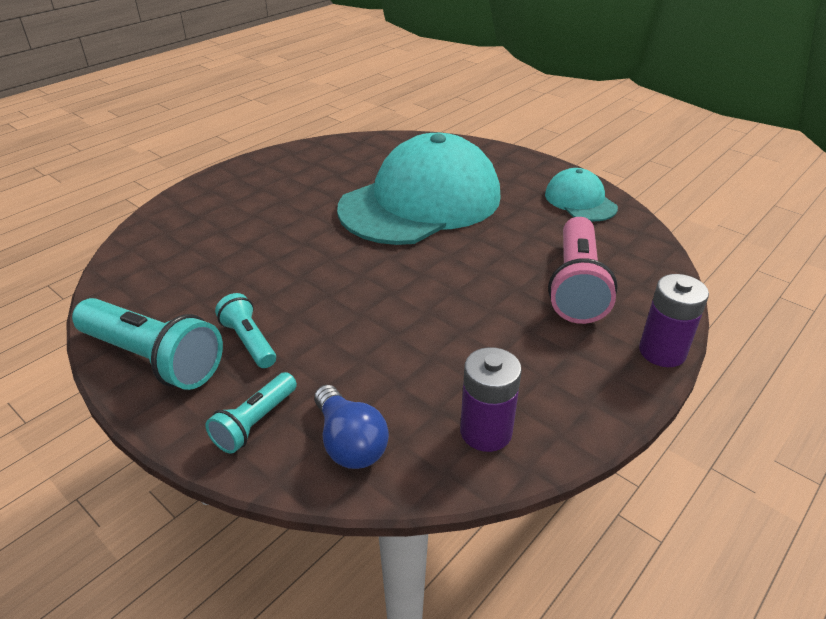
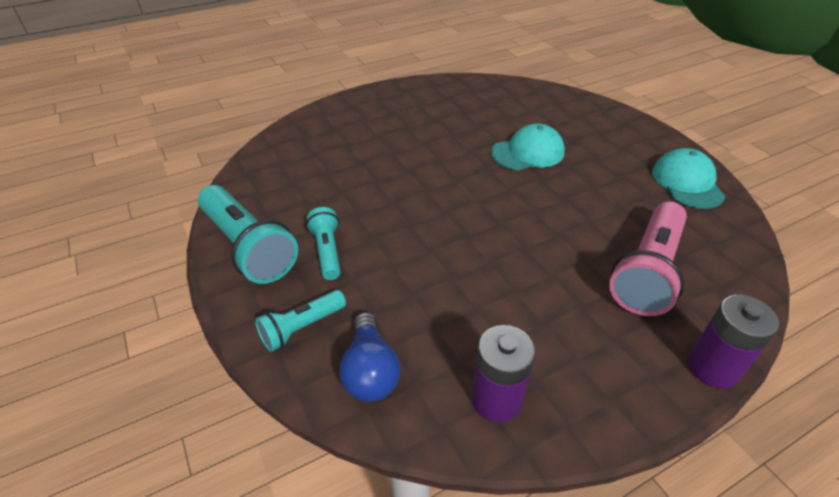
camera: 20 degrees right, 5 degrees up
turquoise cap [337,133,501,245] -> turquoise cap [491,123,565,170], size x0.46

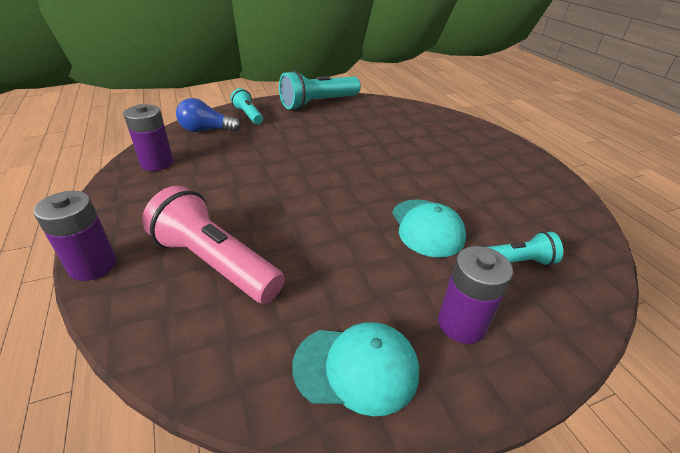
camera: 95 degrees right, 5 degrees down
turquoise flashlight [306,207,341,280] -> turquoise flashlight moved to [487,231,563,266]
none -> purple battery [438,246,513,344]

